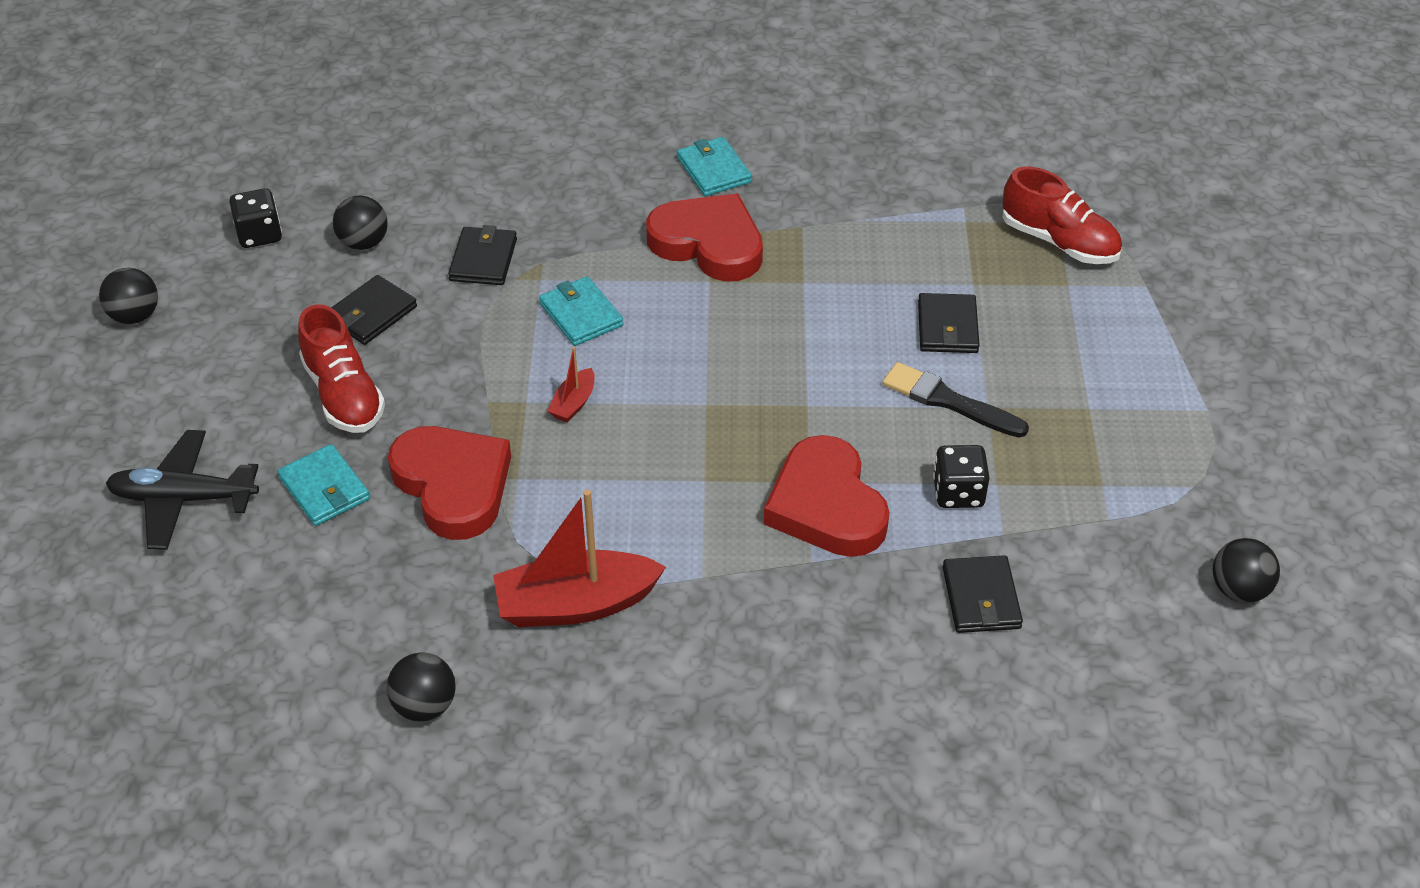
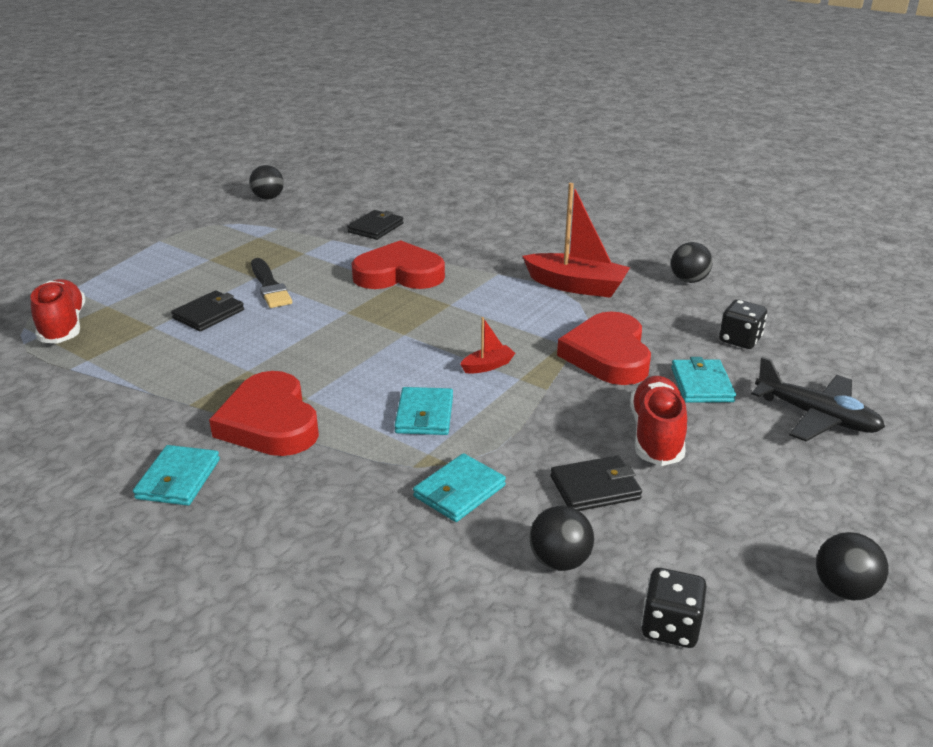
camera: 145 degrees left, 15 degrees down
black wallet [448,225,517,285] -> turquoise wallet [413,453,506,522]
red heart [763,435,890,557] -> red heart turned 105 degrees counterclockwise [351,240,445,289]
black dice [933,445,989,508] -> black dice moved to [719,300,767,349]

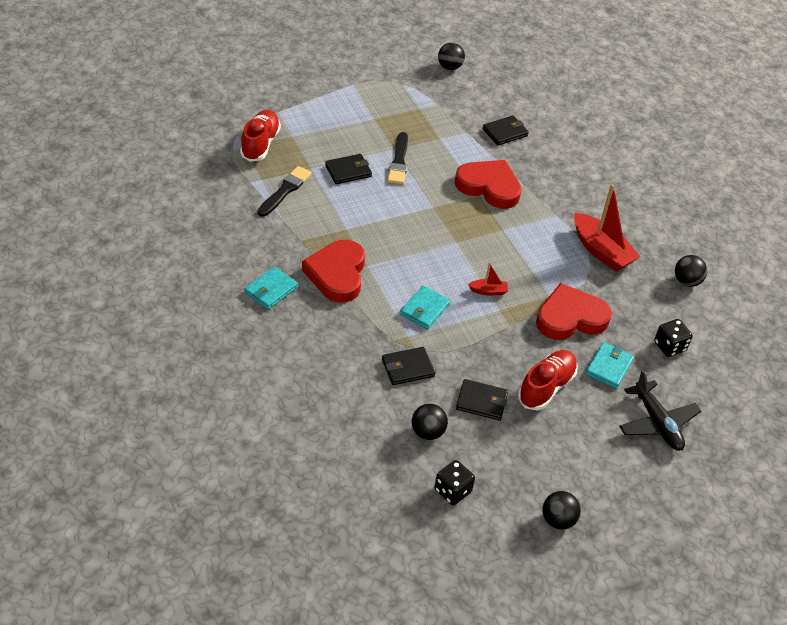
camera: 25 degrees right, 15 degrees up
turquoise wallet [413,453,506,522] -> black wallet [382,347,435,385]
red heart [557,312,651,385] -> red heart turned 45 degrees clockwise [536,283,612,340]
none -> black brush [258,166,312,217]

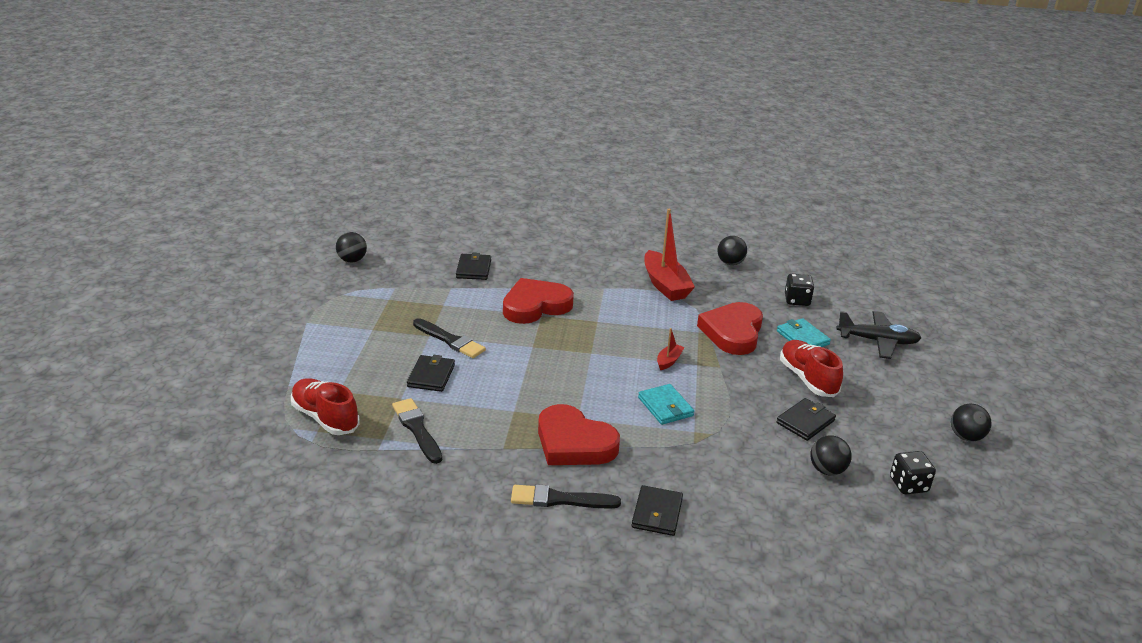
camera: 55 degrees left, 15 degrees down
turquoise wallet [244,267,298,309] -> black brush [511,484,621,508]
black wallet [382,347,435,385] -> black wallet moved to [631,485,683,536]
red boat [574,184,641,272] -> red boat turned 75 degrees clockwise [644,209,695,301]

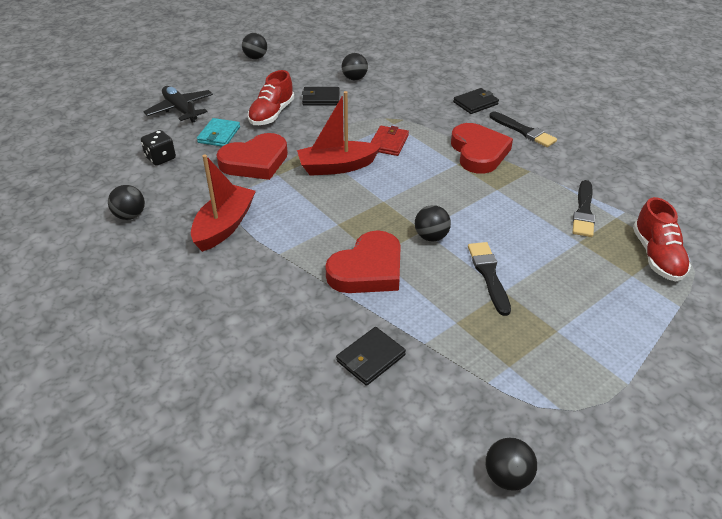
camera: 135 degrees left, 10 degrees up
black wallet [407,355,455,392] -> none
red heart [503,278,574,324] -> red heart turned 60 degrees counterclockwise [325,230,401,293]
turquoise wallet [638,384,694,425] -> red wallet [370,126,409,156]
red boat [657,328,684,370] -> red boat [297,91,381,176], size x2.14
black dice [890,451,936,494] -> none
none -> black ball [415,205,451,241]

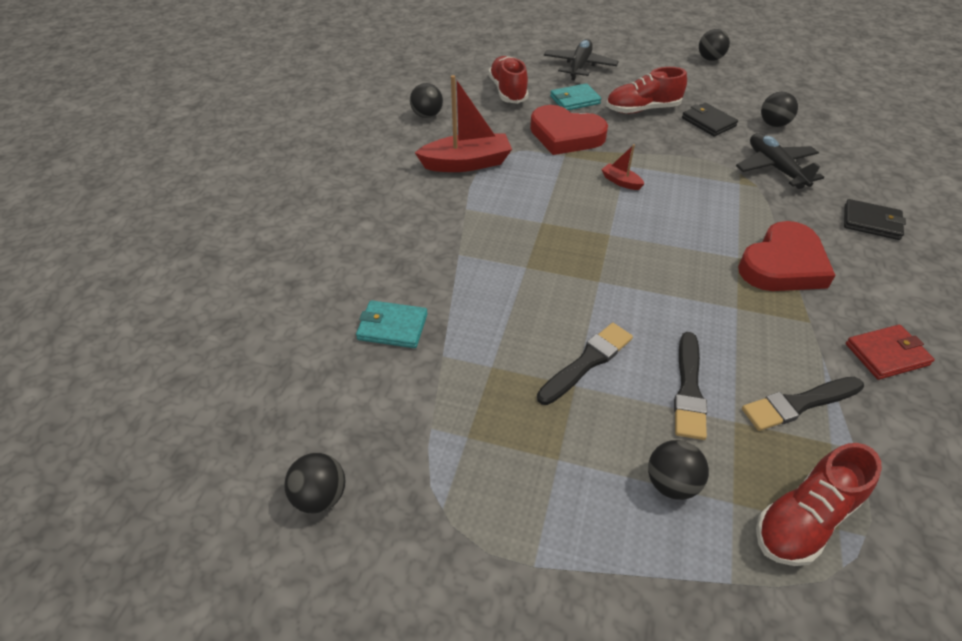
camera: 55 degrees right, 5 degrees up
black dice [141,130,176,166] -> red shoe [489,56,529,104]
red boat [297,91,381,176] -> red boat [601,144,644,190], size x0.47
red heart [325,230,401,293] -> none
black wallet [336,327,406,386] -> turquoise wallet [356,300,428,348]
red wallet [370,126,409,156] -> red wallet moved to [846,325,935,380]
black ball [415,205,451,241] -> black ball moved to [648,440,709,500]
black brush [489,111,557,147] -> black brush moved to [674,332,707,440]
none -> black plane [736,133,824,189]

